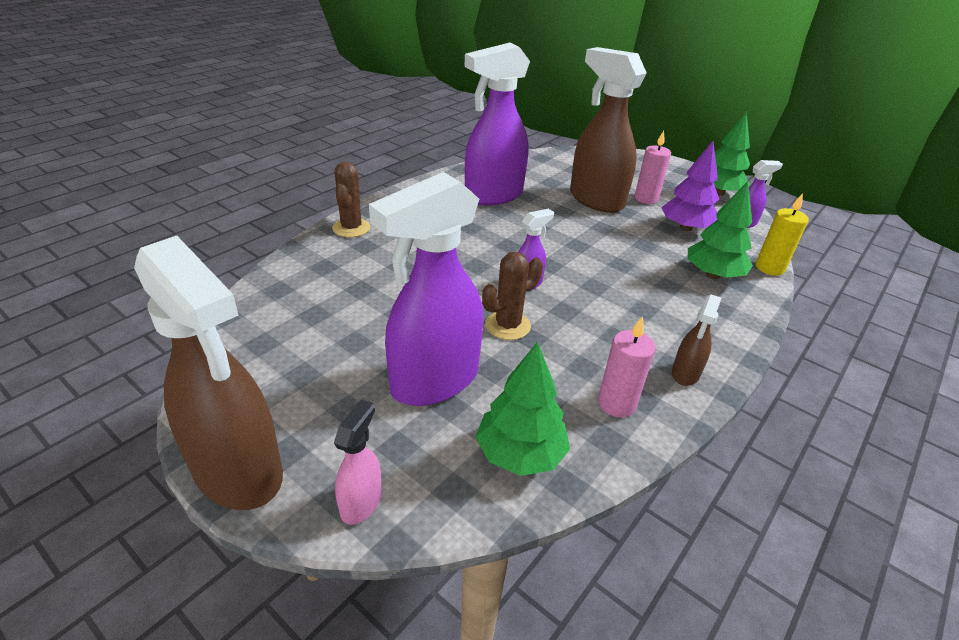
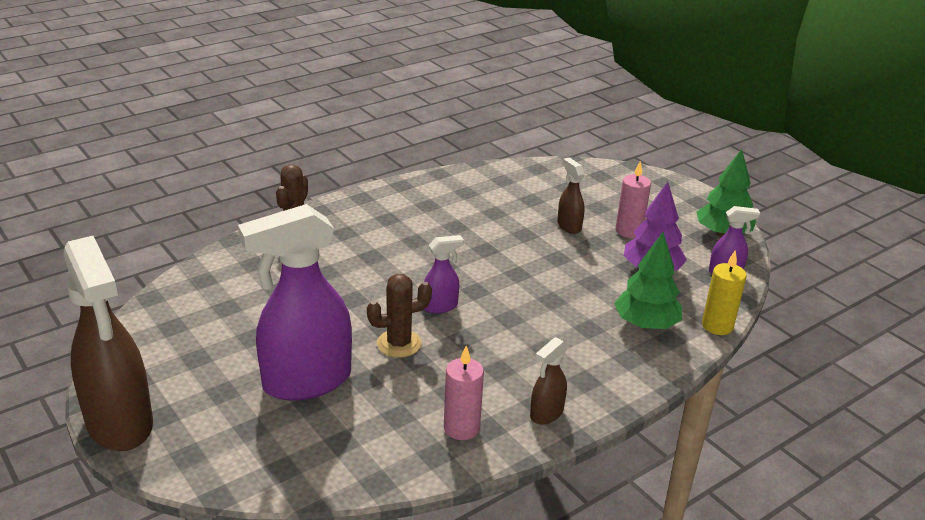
camera: 15 degrees right, 5 degrees down
pink spray bottle [334,399,382,525] -> none
purple spray bottle [464,43,530,206] -> none
green tree [475,342,570,476] -> none
brown spray bottle [570,47,647,213] -> brown spray bottle [557,157,585,234], size x0.45

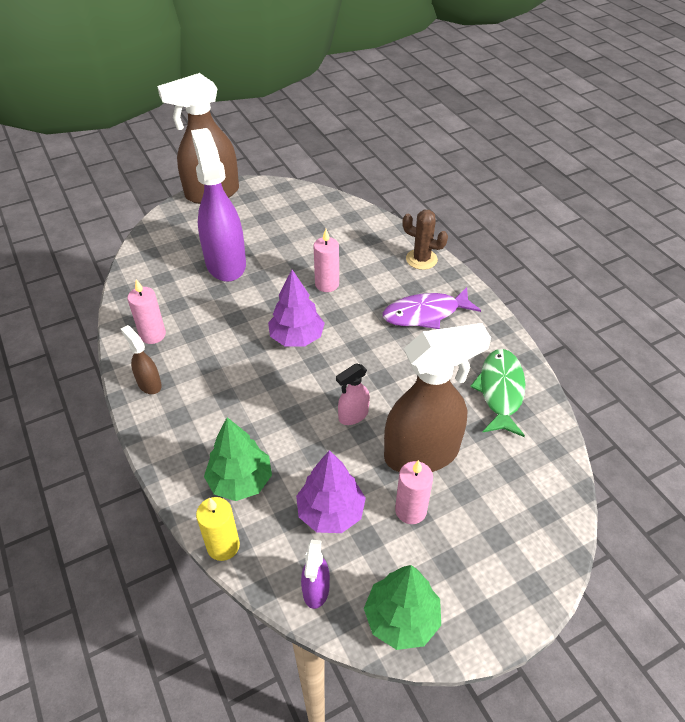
camera: 100 degrees right, 15 degrees up
brown cactus [367,274,432,358] -> none
purple spray bottle [424,235,464,314] -> purple tree [268,270,325,347]
brown spray bottle [557,157,585,234] -> brown spray bottle [384,323,491,472], size x2.21
none -> pink candle [314,229,339,292]
none -> pink spray bottle [336,363,370,425]
none -> purple fish [383,287,481,329]
none -> green fish [470,349,525,437]

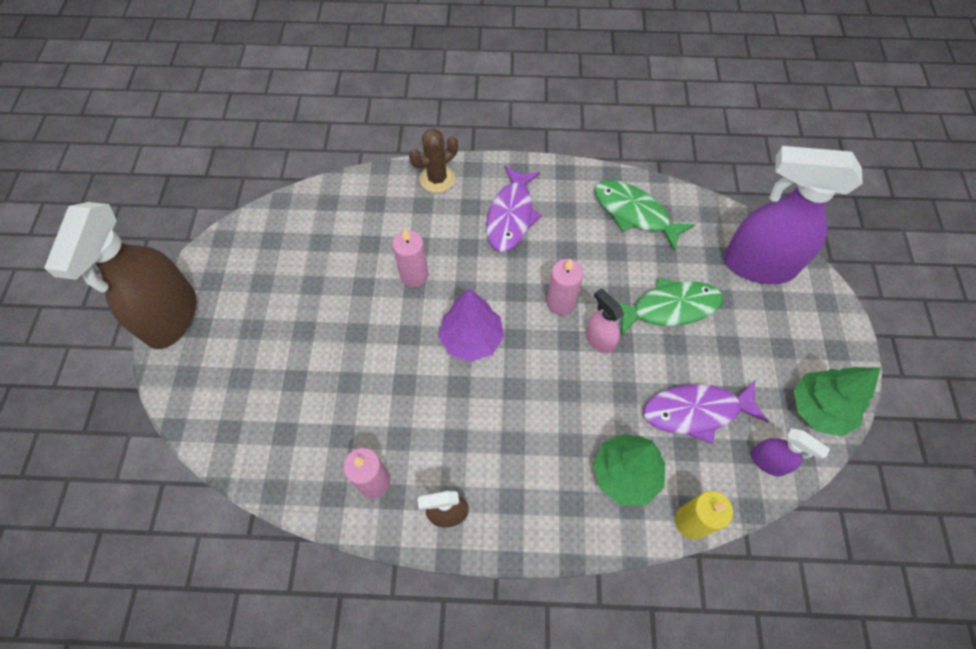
camera: 60 degrees left, 15 degrees up
purple spray bottle [191,128,246,282] -> purple spray bottle moved to [724,146,863,284]
purple tree [296,450,366,533] -> purple fish [643,380,769,444]
pink spray bottle [336,363,370,425] -> pink spray bottle turned 150 degrees clockwise [586,288,624,354]
brown spray bottle [384,323,491,472] -> green fish [616,277,723,336]
pink candle [395,460,433,524] -> pink candle moved to [546,258,583,315]

